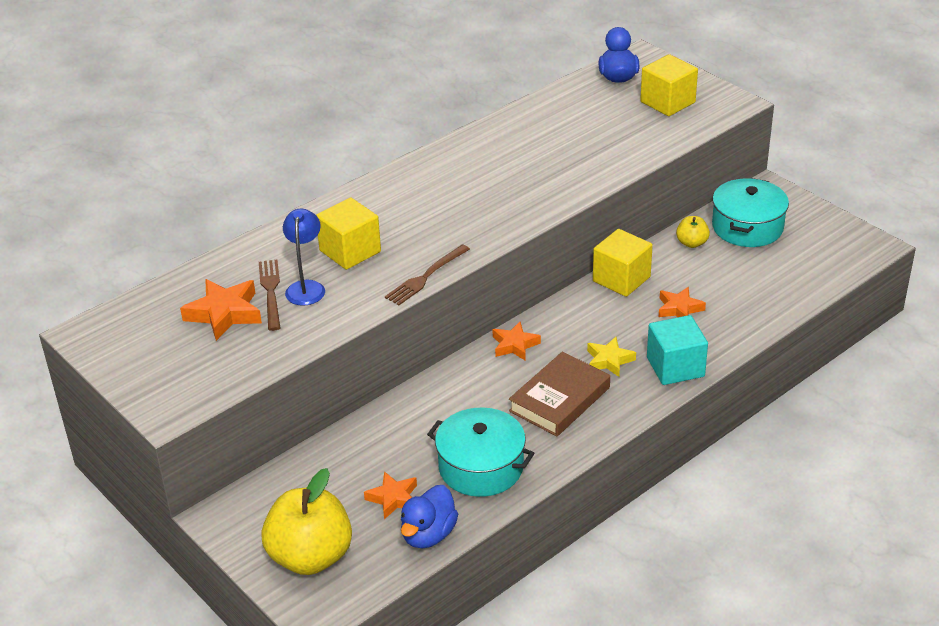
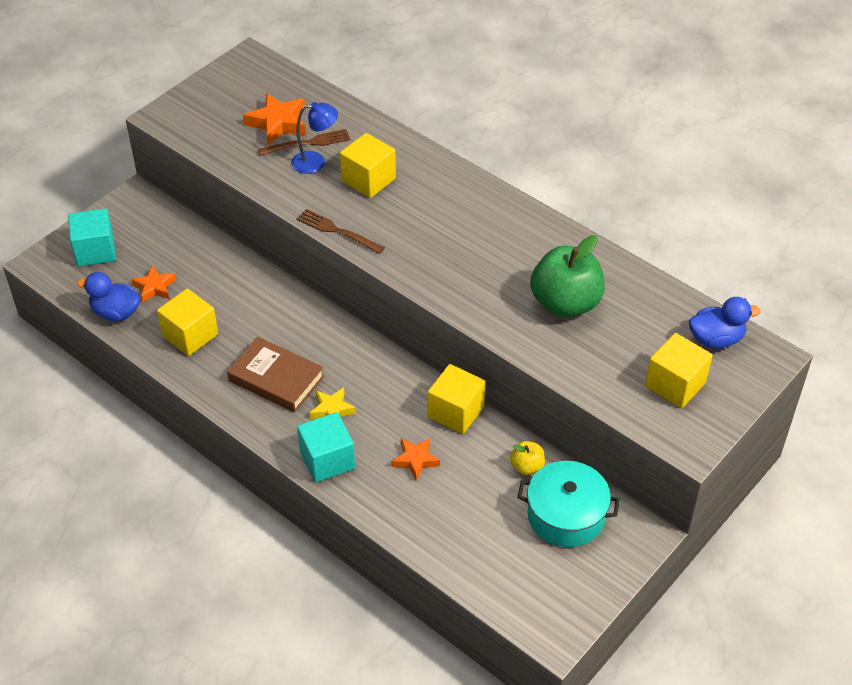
camera: 80 degrees right, 10 degrees up
yellow apple [261,468,352,575] -> turquoise cube [68,208,116,267]
turquoise pot [427,407,534,497] -> yellow cube [157,289,218,356]
orange star [493,322,541,361] -> none
none -> green apple [530,235,605,318]

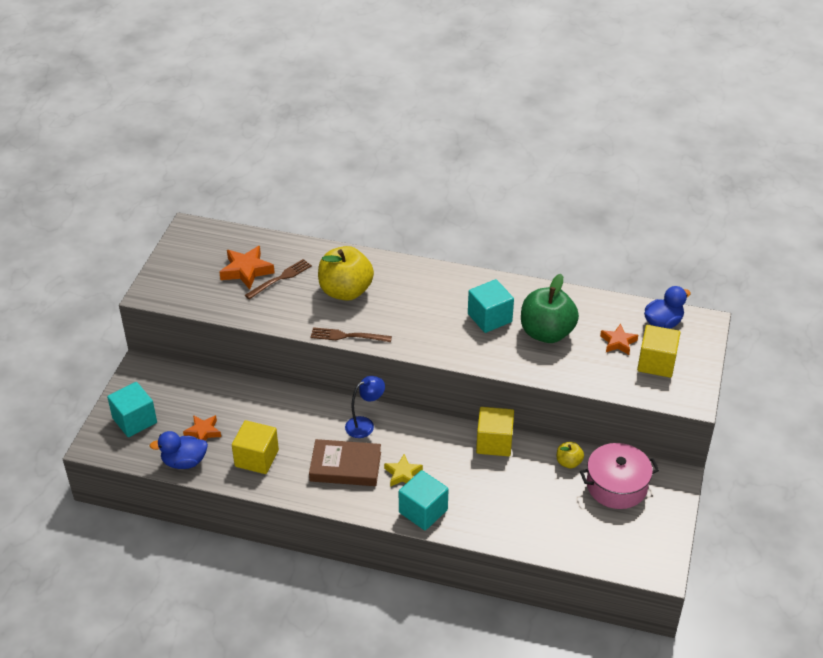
camera: 25 degrees left, 5 degrees down
blue lamp [291,102,338,174] -> blue lamp moved to [345,376,385,438]
yellow cube [340,133,396,198] -> yellow apple [318,246,374,301]
orange star [392,438,440,480] -> orange star moved to [600,324,638,355]
turquoise pot [517,461,620,547] -> pink pot [580,443,659,509]
none -> turquoise cube [468,279,514,333]

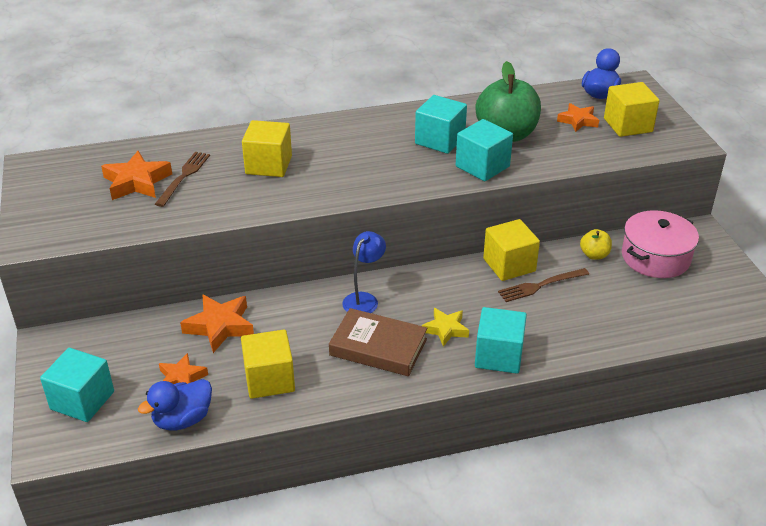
camera: 30 degrees left, 5 degrees down
brown book [309,439,381,486] -> brown book turned 45 degrees clockwise [329,308,427,376]
brown fork [311,327,392,342] -> brown fork moved to [498,268,589,302]
yellow apple [318,246,374,301] -> yellow cube [242,120,292,177]
none -> orange star [180,294,254,353]
none -> turquoise cube [456,119,513,181]

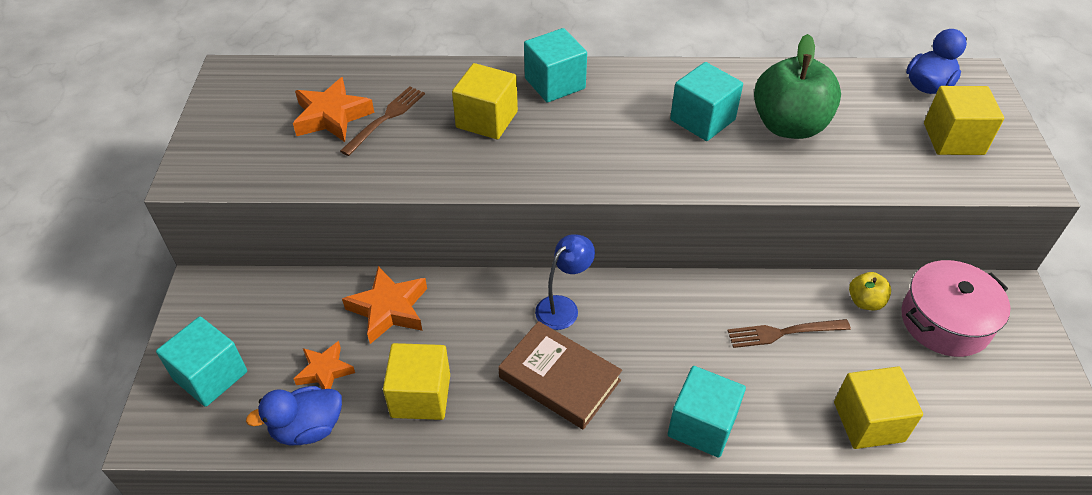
camera: 15 degrees right, 10 degrees up
yellow star [422,308,469,347] -> none
turquoise cube [456,119,513,181] -> turquoise cube moved to [524,28,587,103]
yellow cube [483,219,540,281] -> yellow cube moved to [834,367,923,449]
orange star [557,103,599,132] -> none

